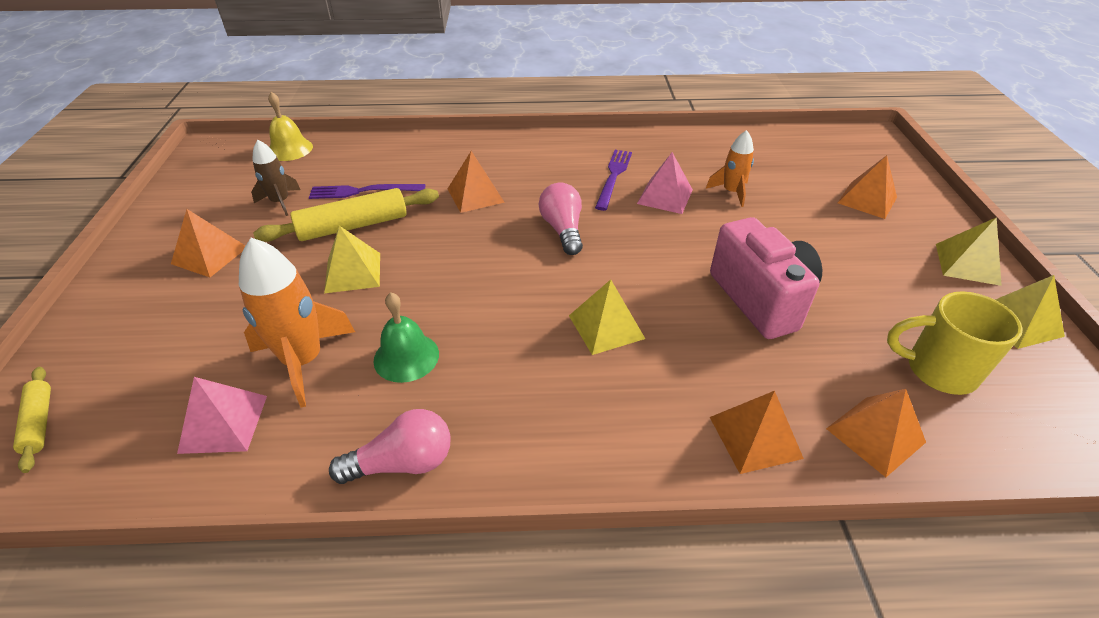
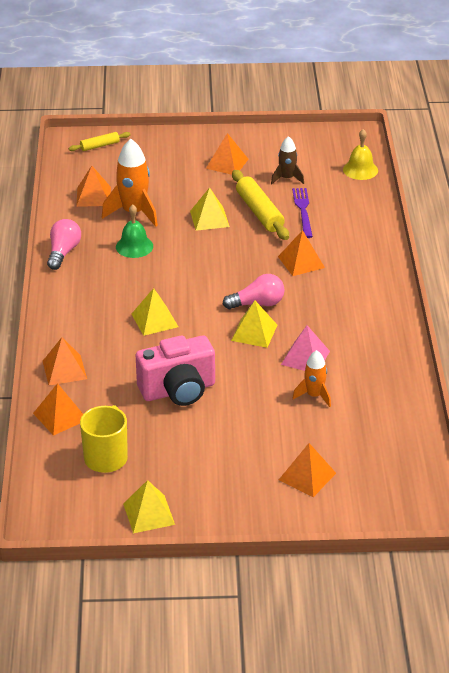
camera: 90 degrees right, 5 degrees down
pink pyramid [177,377,267,454] -> orange pyramid [76,166,111,207]
pink light bulb [329,409,451,484] -> pink light bulb turned 150 degrees counterclockwise [47,219,81,270]
purple fork [595,150,632,211] -> none
yellow pyramid [936,217,1002,286] -> yellow pyramid moved to [231,301,277,348]

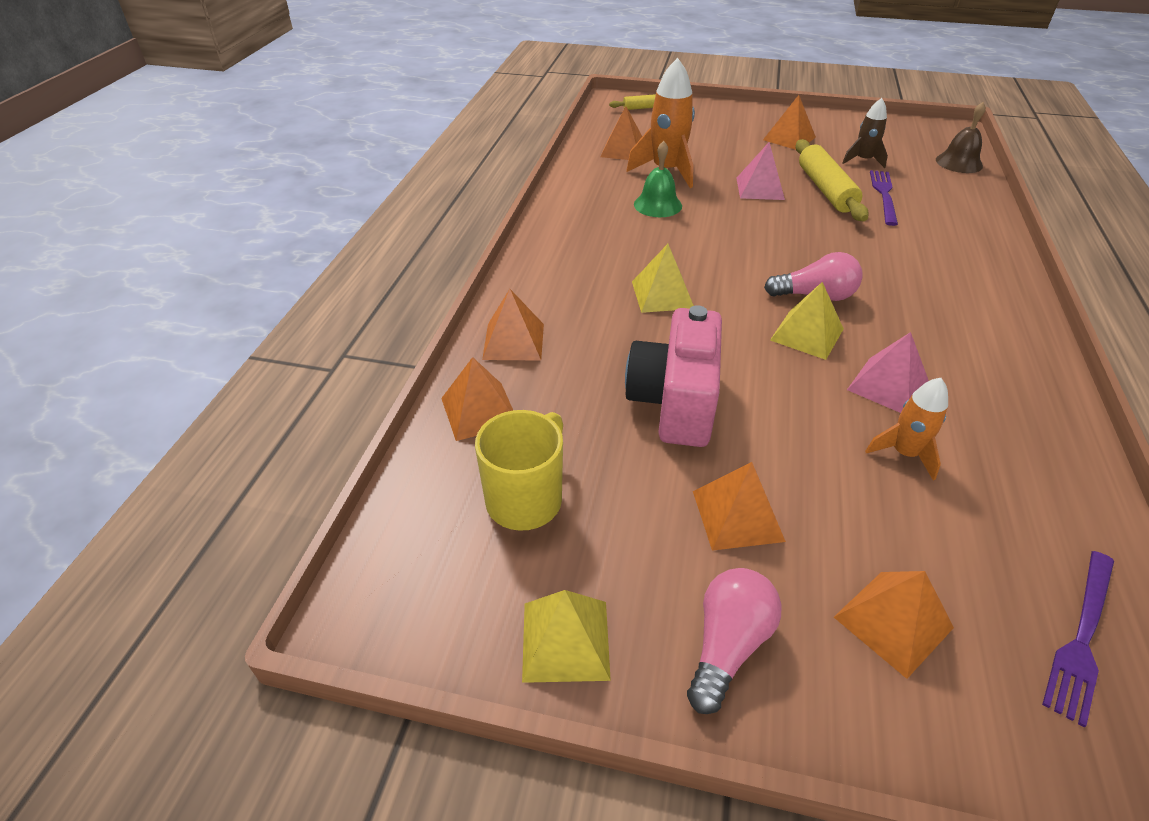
camera: 15 degrees right, 5 degrees up
pink light bulb [47,219,81,270] -> pink light bulb moved to [687,568,781,714]
pink camera [136,336,215,406] -> pink camera turned 105 degrees clockwise [625,305,722,447]
yellow pyramid [190,187,230,231] -> pink pyramid [736,142,785,200]
orange pyramid [278,230,325,276] -> orange pyramid moved to [693,462,786,551]
yellow bell [343,129,378,180] -> brown bell [936,102,986,173]
none -> purple fork [1042,551,1114,728]

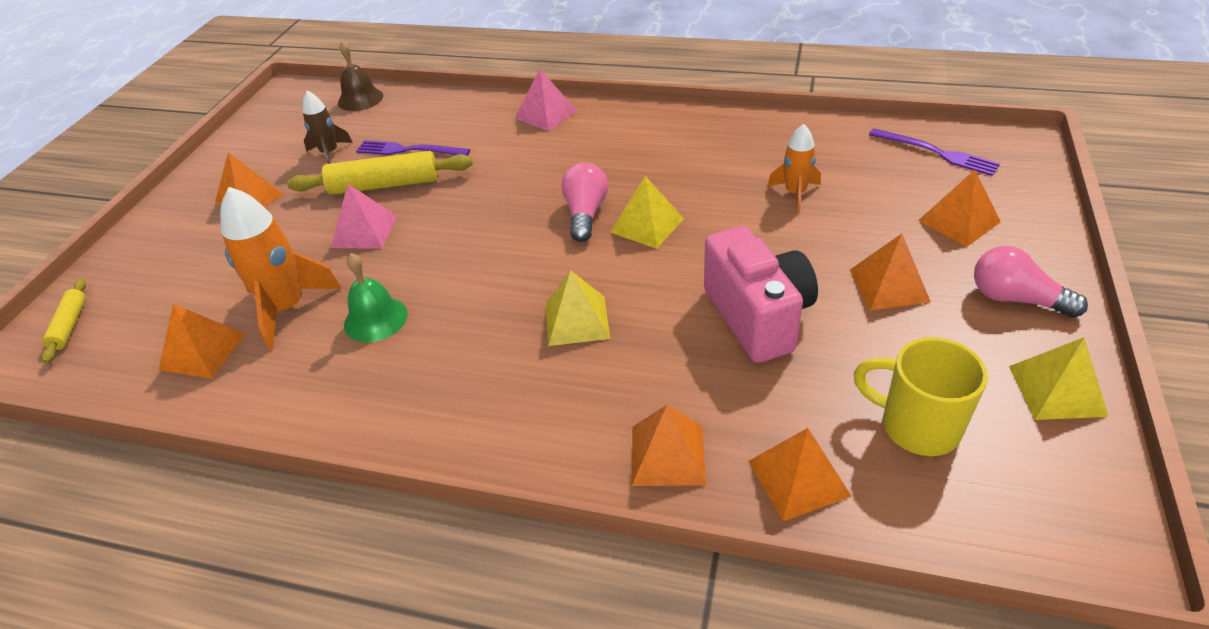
camera: 85 degrees left, 0 degrees up
pink camera [625,305,722,447] -> pink camera turned 120 degrees counterclockwise [704,226,818,363]
pink pyramid [847,332,929,413] -> pink pyramid moved to [515,69,577,131]

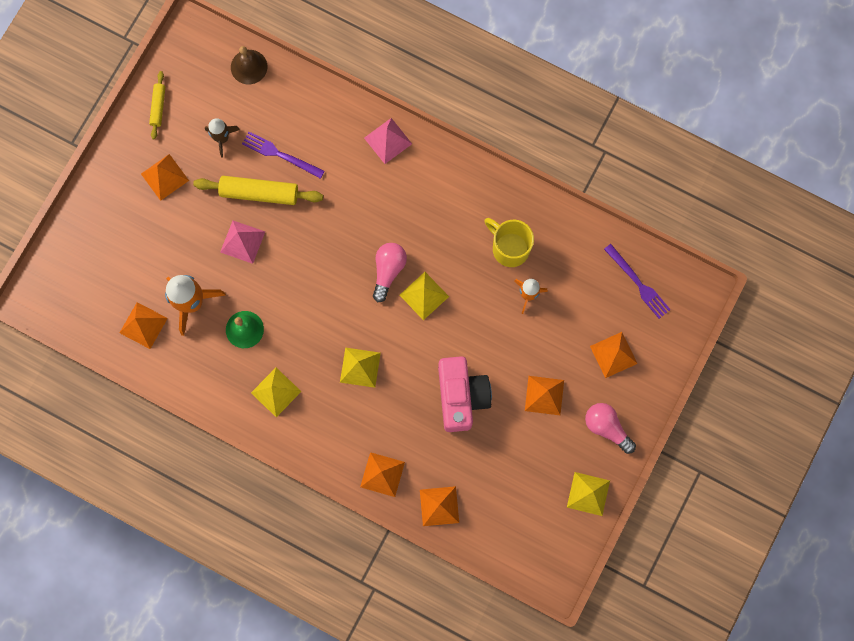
camera: 10 degrees right, 35 degrees up
yellow rolling pin [41,278,86,363] -> yellow rolling pin moved to [149,71,165,139]
yellow mug [853,337,988,456] -> yellow mug moved to [484,218,534,267]
none -> yellow pyramid [251,368,302,417]

